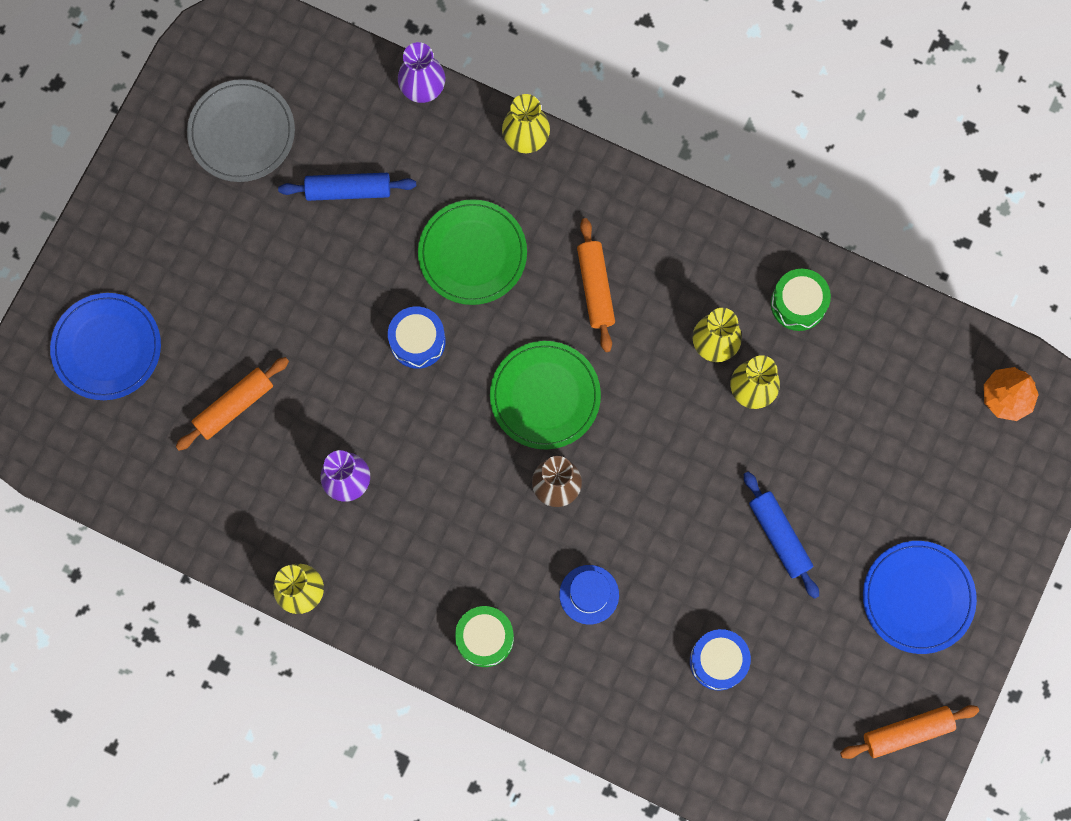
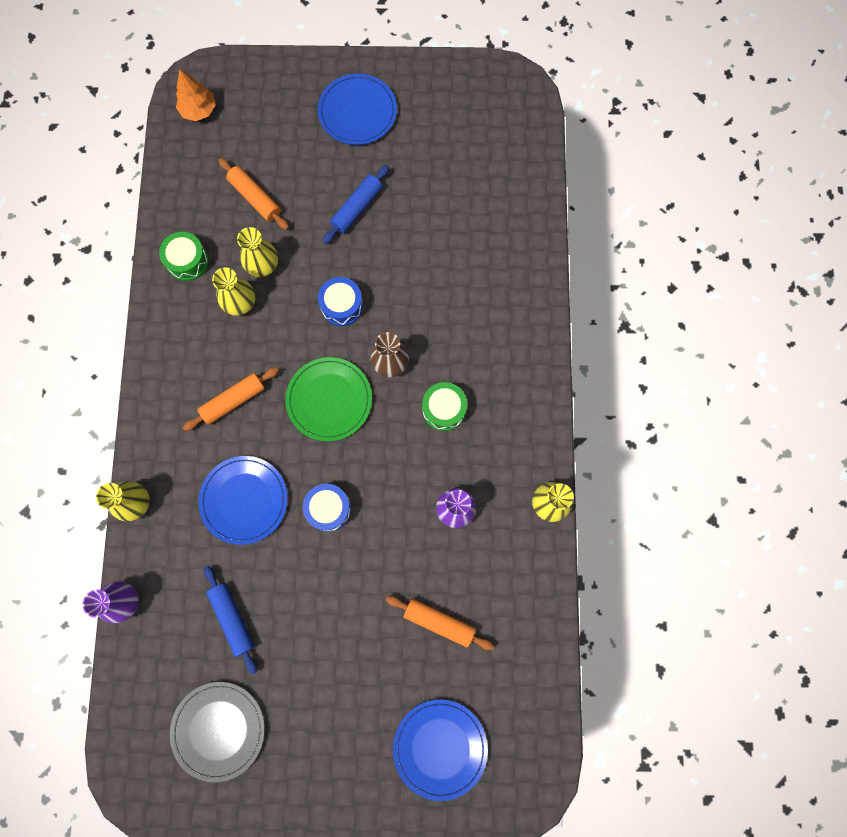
camera: 115 degrees left, 0 degrees up
green plate [418,199,527,305] -> blue plate [198,456,288,545]
green drum [455,606,514,667] -> green drum moved to [422,382,467,431]
blue hat [559,565,619,625] -> none
blue drum [690,629,751,691] -> blue drum moved to [318,277,363,326]
orange rolling pin [840,705,979,759] -> orange rolling pin moved to [218,158,289,230]

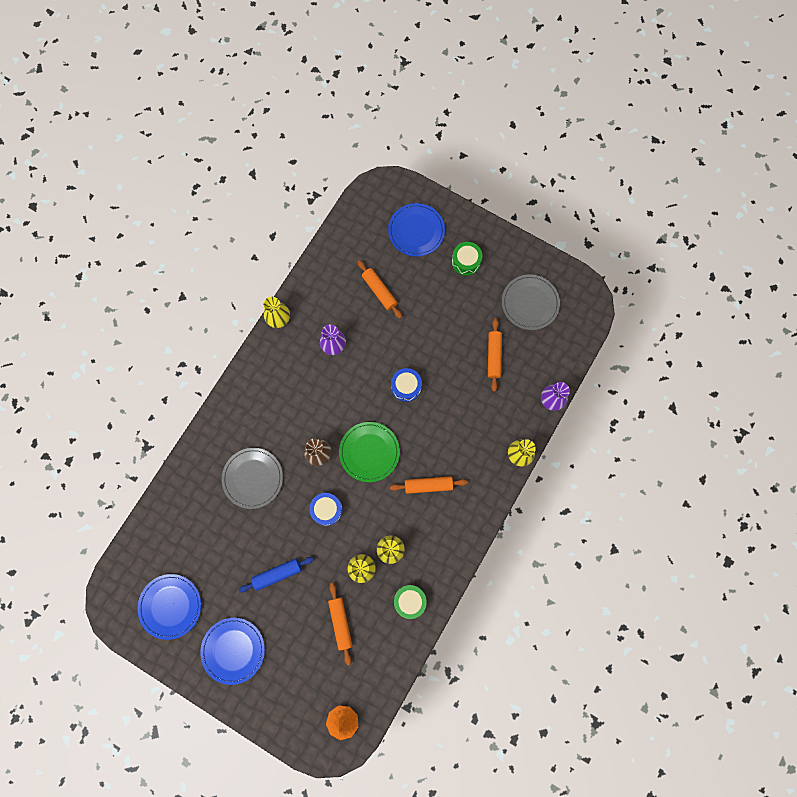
camera: 150 degrees left, 0 degrees up
blue plate [198,456,288,545] -> blue plate moved to [137,574,201,640]
blue rolling pin [204,566,257,675] -> orange rolling pin [488,318,502,392]
green drum [422,382,467,431] -> green drum moved to [452,242,482,276]
none -> grey plate [222,448,283,509]

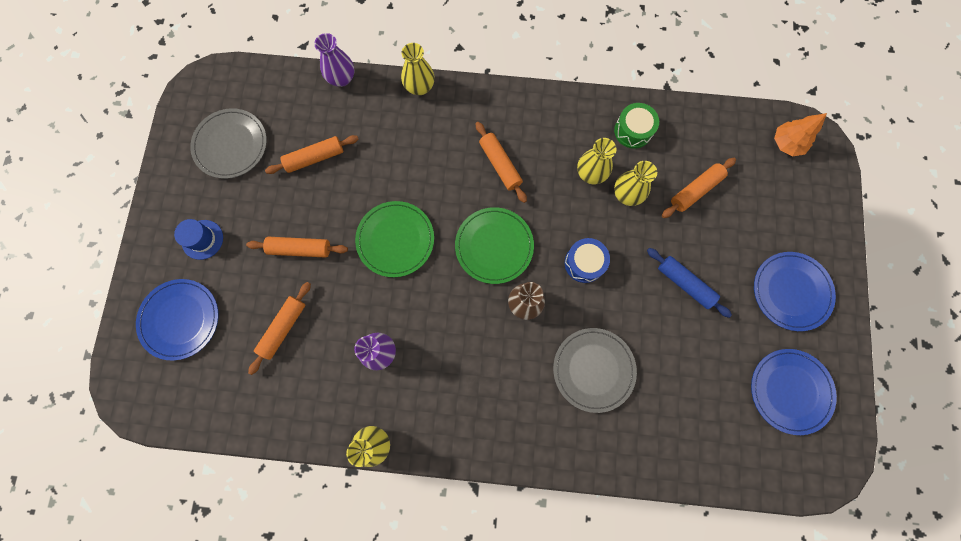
camera: 115 degrees left, 0 degrees up
blue drum [391,368,422,402] -> green plate [355,201,434,277]
green drum [452,242,482,276] -> blue hat [174,219,223,260]
none -> orange rolling pin [246,237,348,258]

